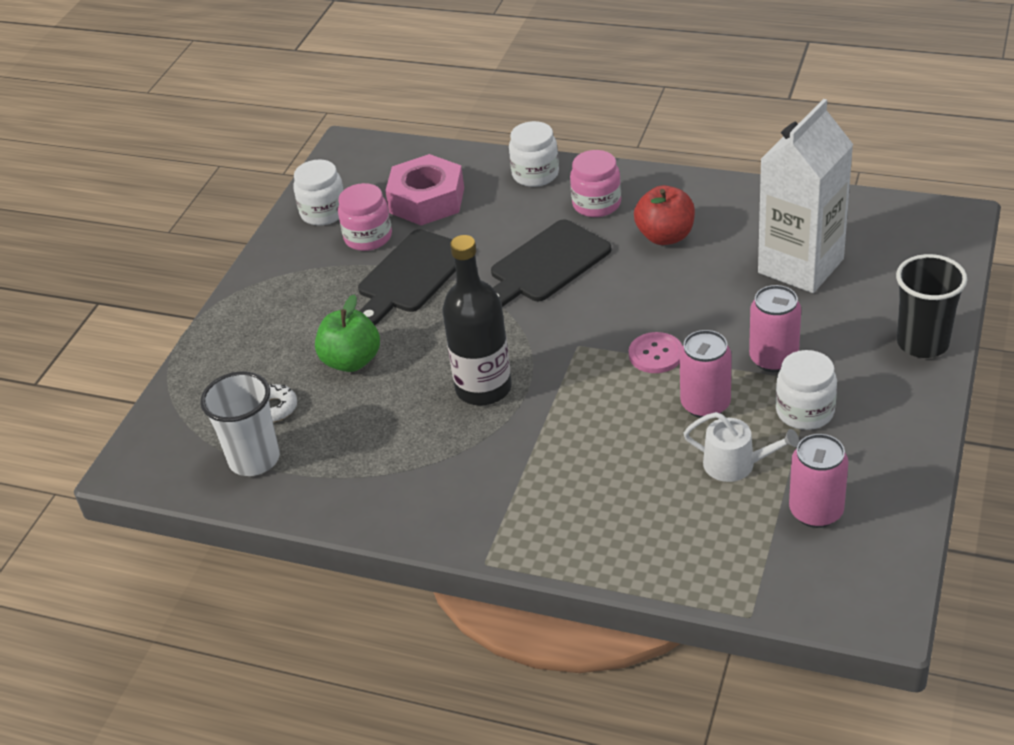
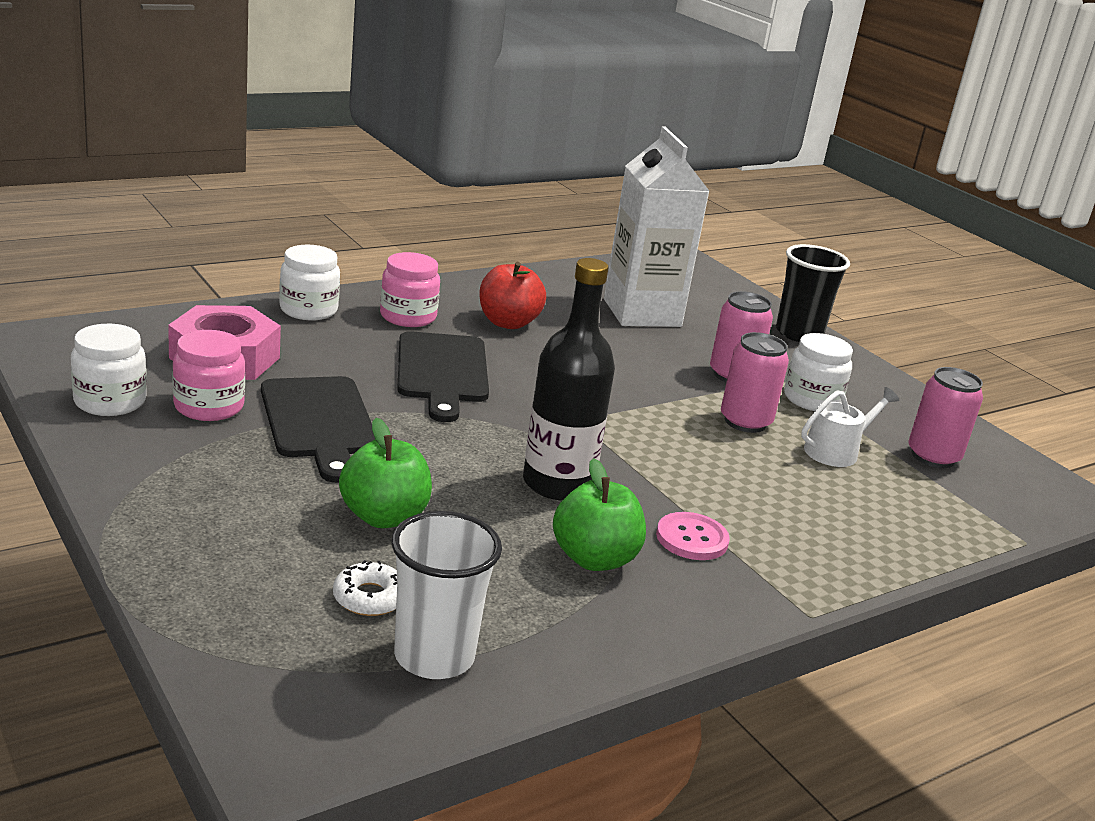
camera: 60 degrees left, 15 degrees down
pink button [629,332,682,373] -> pink button moved to [656,512,730,560]
none -> green apple [553,458,646,571]

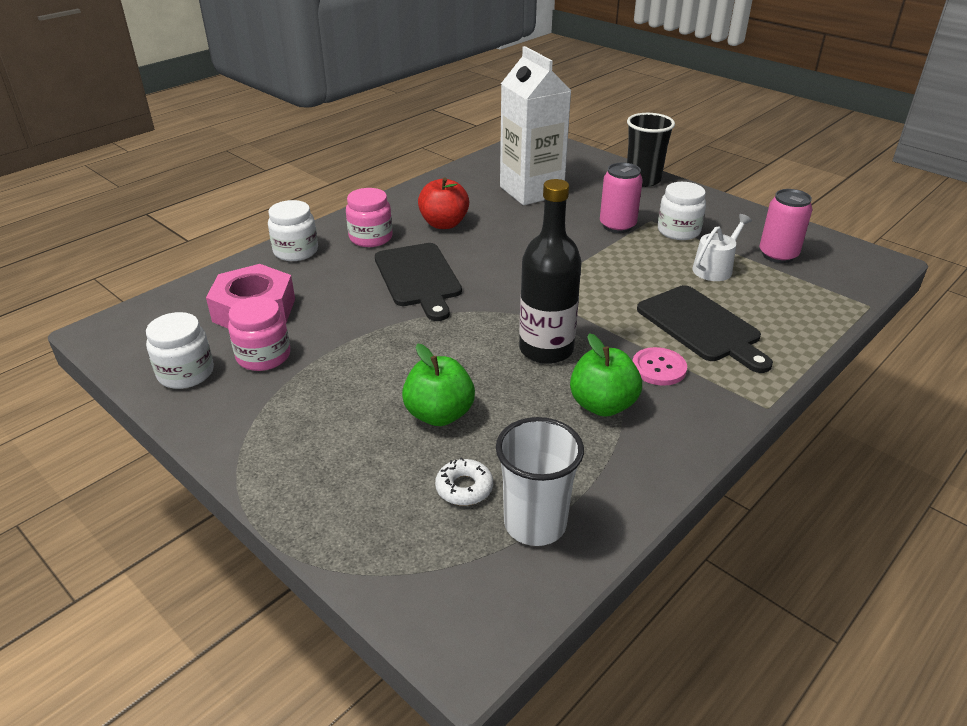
camera: 10 degrees left, 10 degrees up
black cutting board [261,376,375,483] -> black cutting board moved to [637,285,773,373]
pink can [721,332,789,433] -> none

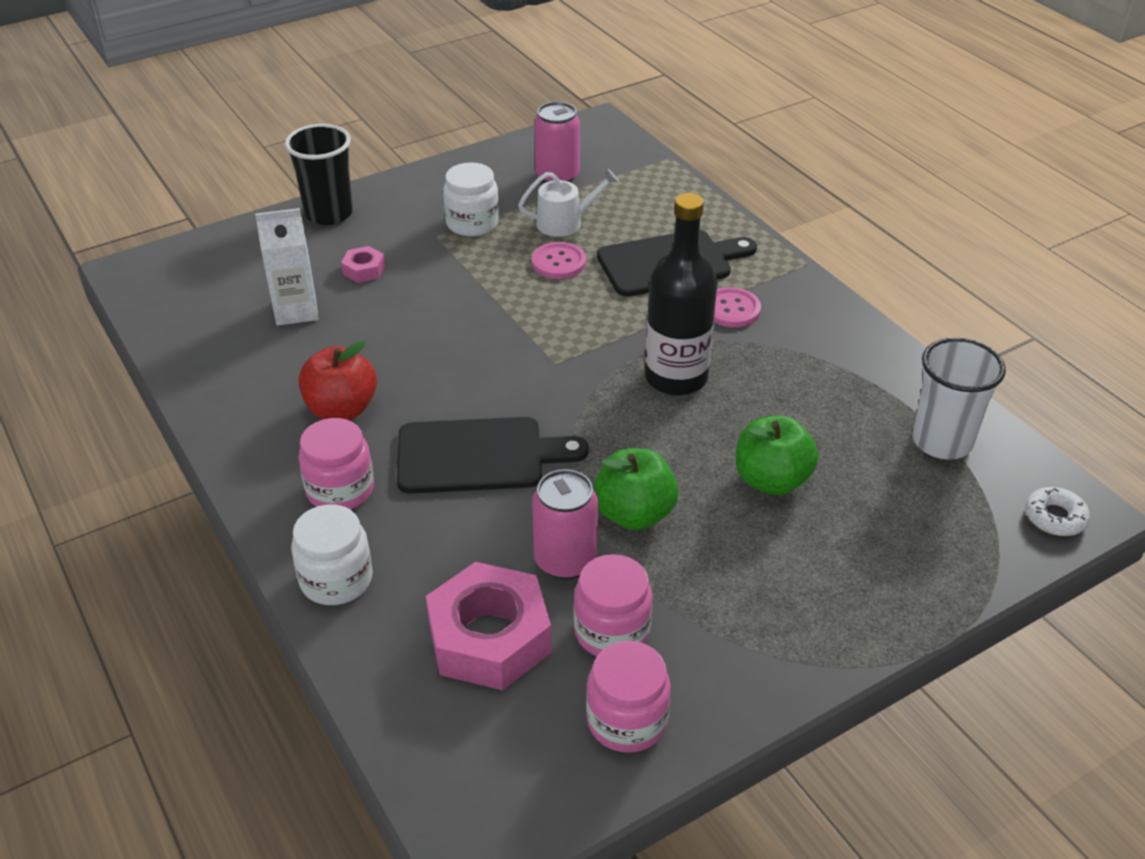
camera: 75 degrees left, 5 degrees up
white jar [146,312,214,389] -> pink jar [586,641,671,753]
white donut [435,457,493,506] -> white donut moved to [1025,487,1090,536]
white carton [500,46,571,205] -> white carton [255,208,318,326], size x0.59
green apple [570,333,642,417] -> green apple moved to [594,448,678,530]
pink can [600,163,643,233] -> pink can moved to [532,469,598,580]
white watering can [693,214,752,281] -> white watering can turned 105 degrees clockwise [518,169,619,237]
none -> pink nut [341,246,385,283]
none -> pink button [532,242,586,279]

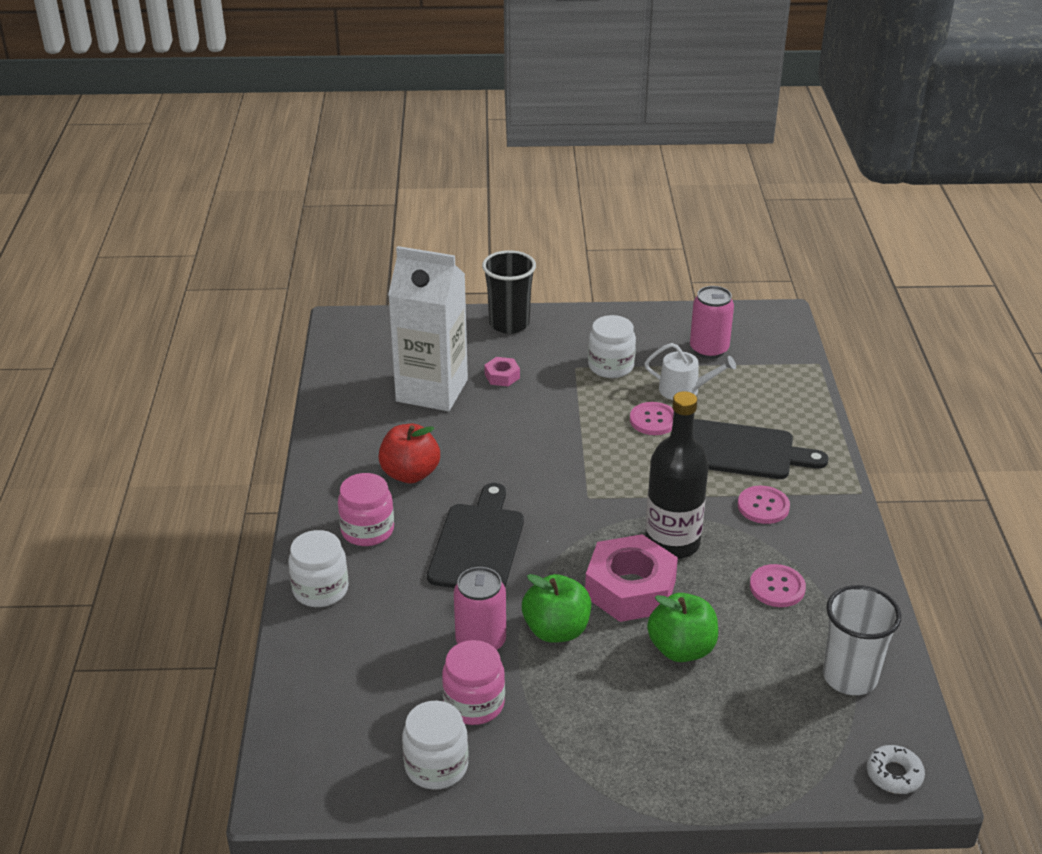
camera: 30 degrees right, 5 degrees down
white carton [255,208,318,326] -> white carton [388,246,468,411], size x1.70
black cutting board [397,417,589,494] -> black cutting board turned 105 degrees counterclockwise [427,483,524,588]
pink nut [426,562,552,690] -> pink nut moved to [585,534,678,622]
pink jar [586,641,671,753] -> white jar [402,701,469,790]
none -> pink button [750,564,806,607]

